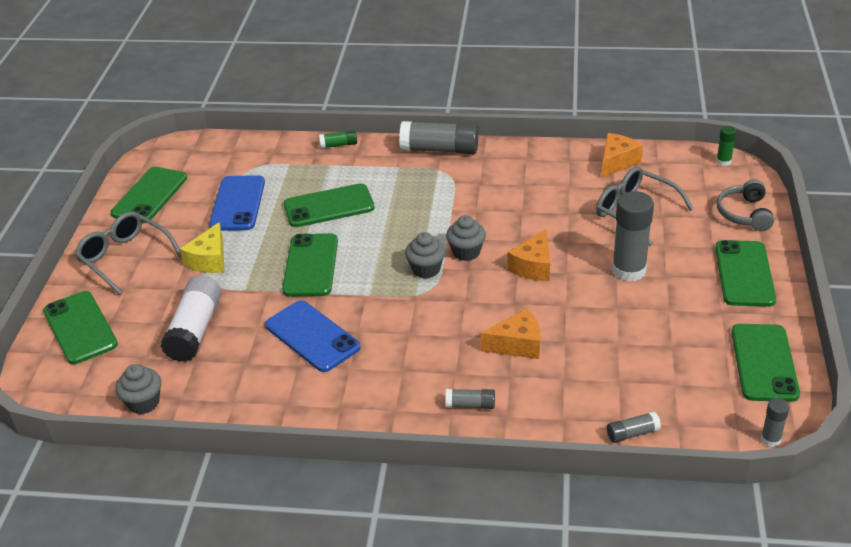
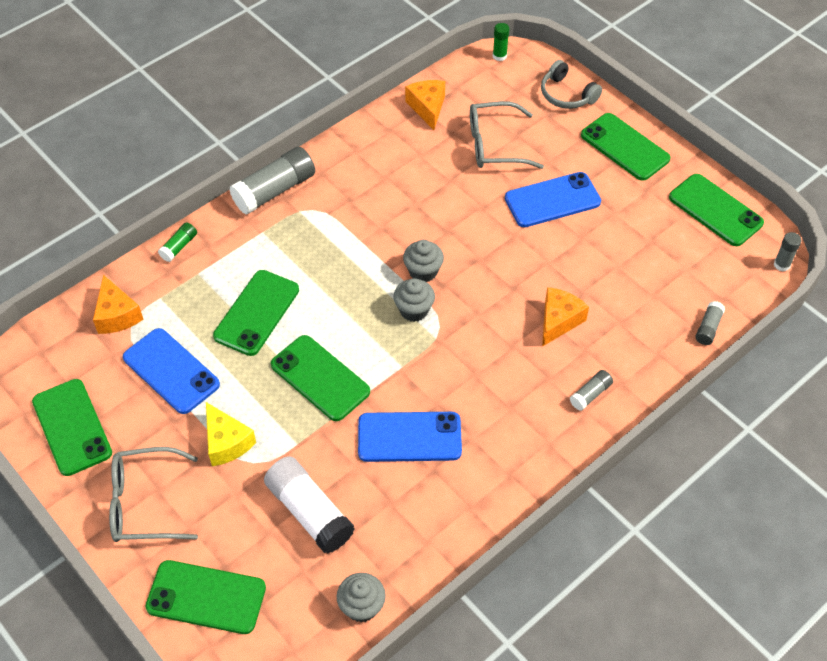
camera: 50 degrees left, 15 degrees up
orange cheese [507,229,550,281] -> orange cheese moved to [93,275,143,334]
grey glue stick [612,191,654,282] -> blue phone [505,172,601,227]

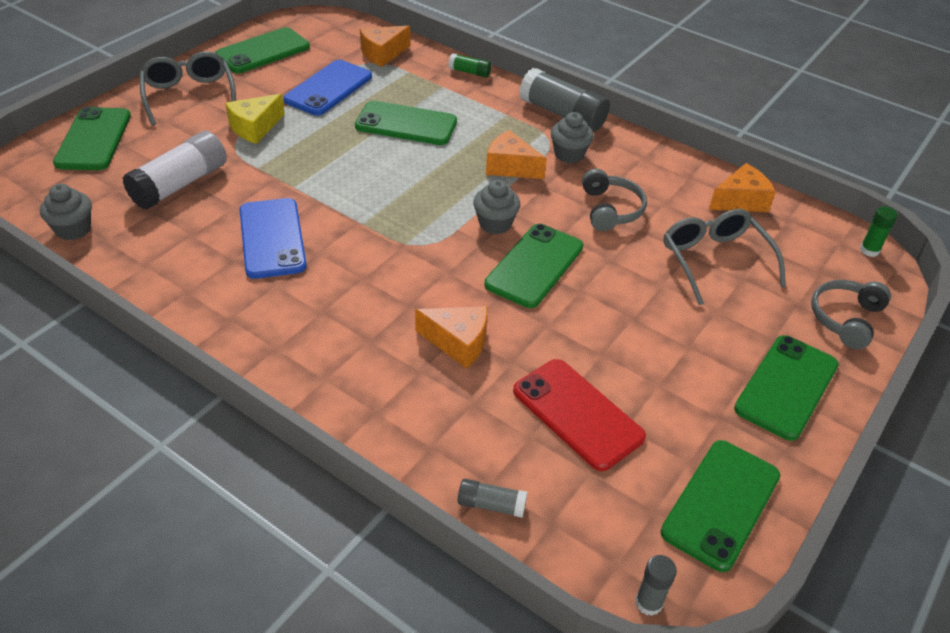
camera: 75 degrees right, 10 degrees down
green phone [271,335,370,421] -> green phone moved to [484,224,583,308]
grey cupcake [393,278,435,322] -> grey cupcake moved to [551,112,594,163]
blue phone [505,172,601,227] -> none
grey glue stick [570,370,613,411] -> none
none -> orange cheese [486,130,547,179]
none -> red phone [513,359,646,471]
none -> grey headphones [582,169,647,231]

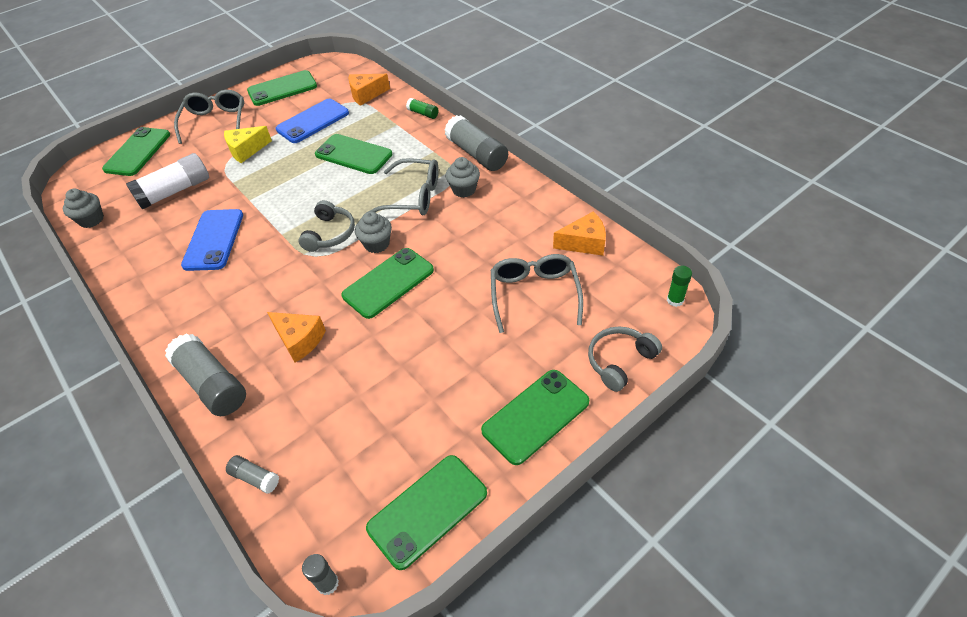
camera: 20 degrees right, 5 degrees up
orange cheese [486,130,547,179] -> grey glasses [368,158,439,215]
red phone [513,359,646,471] -> none
grey headphones [582,169,647,231] -> grey headphones moved to [299,200,355,252]
none -> grey glue stick [165,333,246,416]

